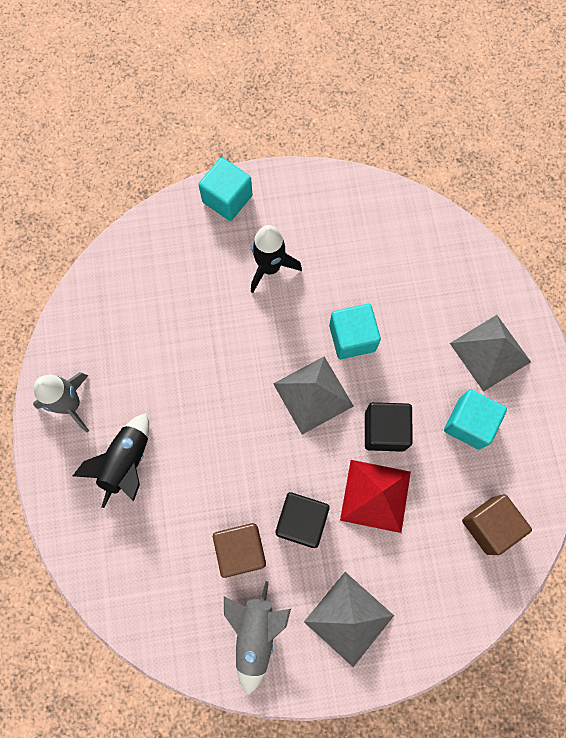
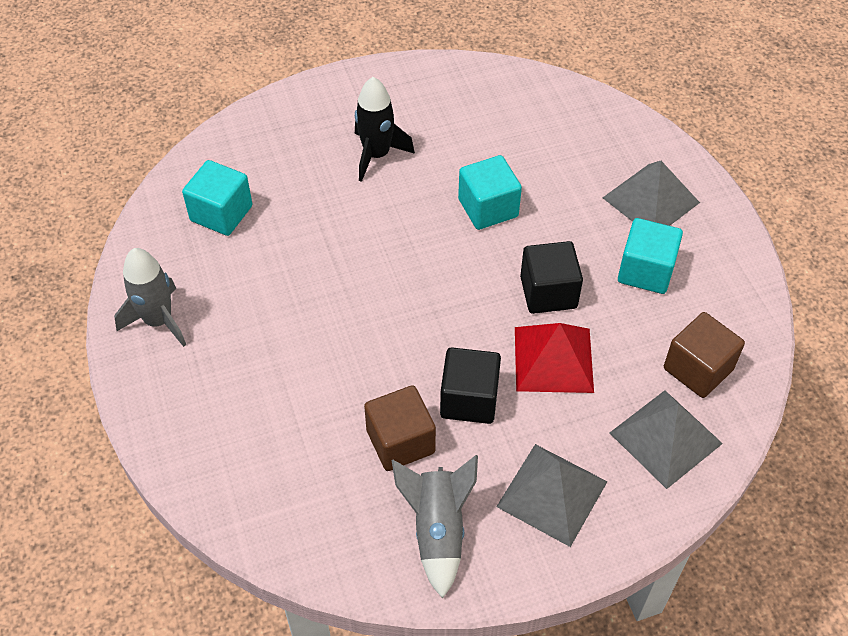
camera: 10 degrees left, 20 degrees down
black rocket [73,413,149,508] -> none
turquoise cube [198,158,253,221] -> turquoise cube moved to [182,160,252,236]
grey pyramid [273,356,354,435] -> grey pyramid moved to [610,390,723,489]

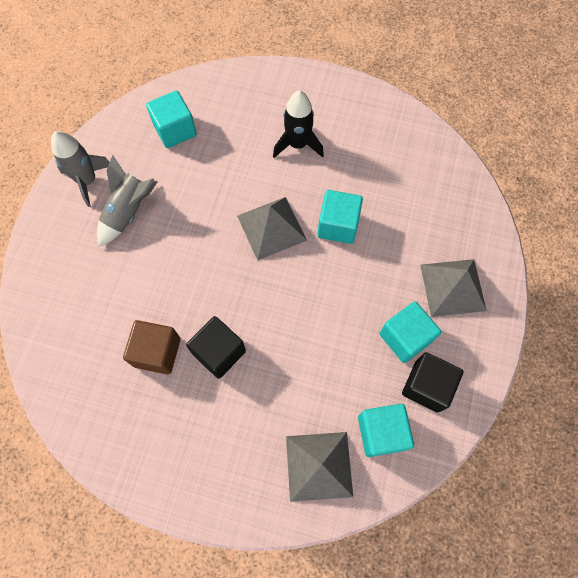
camera: 35 degrees right, 15 degrees up
grey rocket [392,455,478,599] -> grey rocket moved to [97,155,158,247]
grey pyramid [496,444,608,547] -> grey pyramid moved to [237,197,307,261]
red pyramid [515,323,594,393] -> none
black cube [520,241,583,314] -> black cube moved to [402,352,463,413]
brown cube [664,312,745,398] -> turquoise cube [358,404,414,457]

